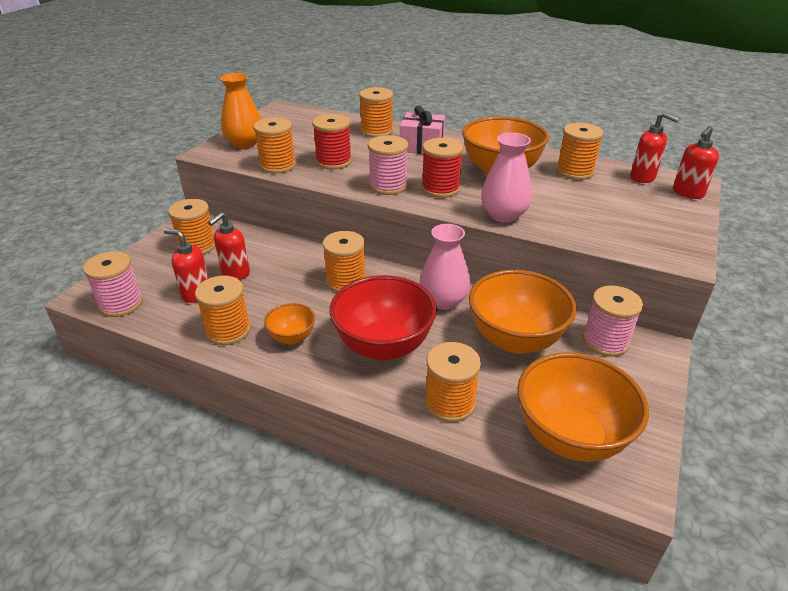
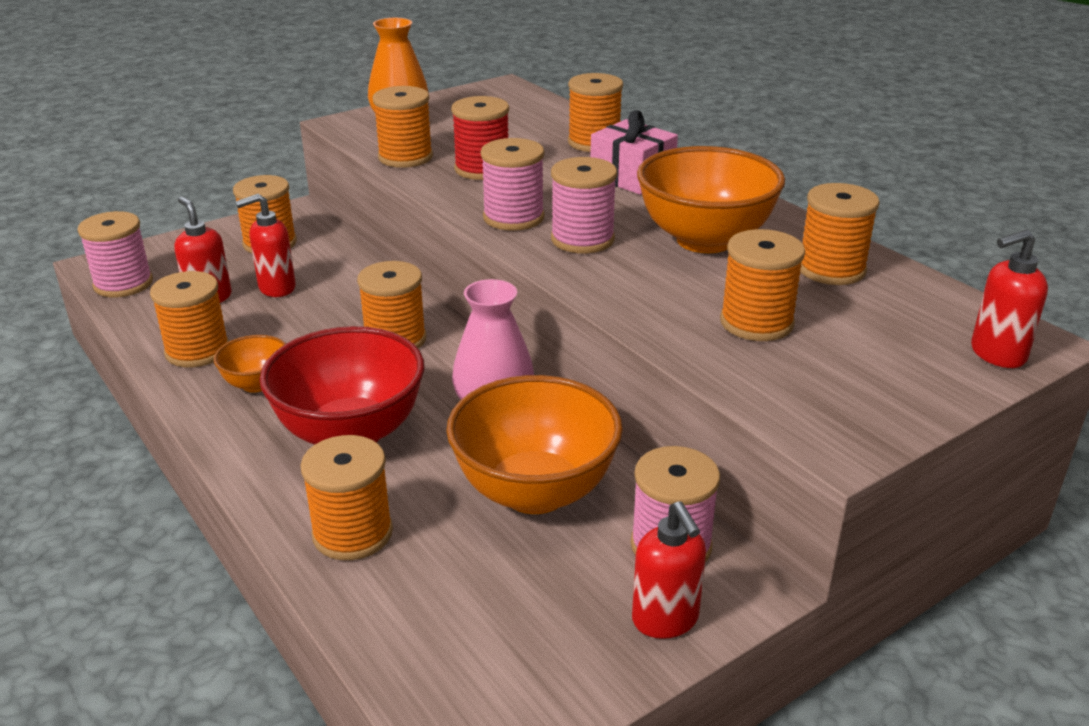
camera: 30 degrees right, 5 degrees down
red spool [421,138,463,198] -> pink spool [551,157,617,253]
pink vase [481,133,532,223] -> none
orange bowl [517,352,649,462] -> none
red soap dispenser [630,112,680,183] -> red soap dispenser moved to [632,501,706,639]
none -> orange spool [720,229,805,341]

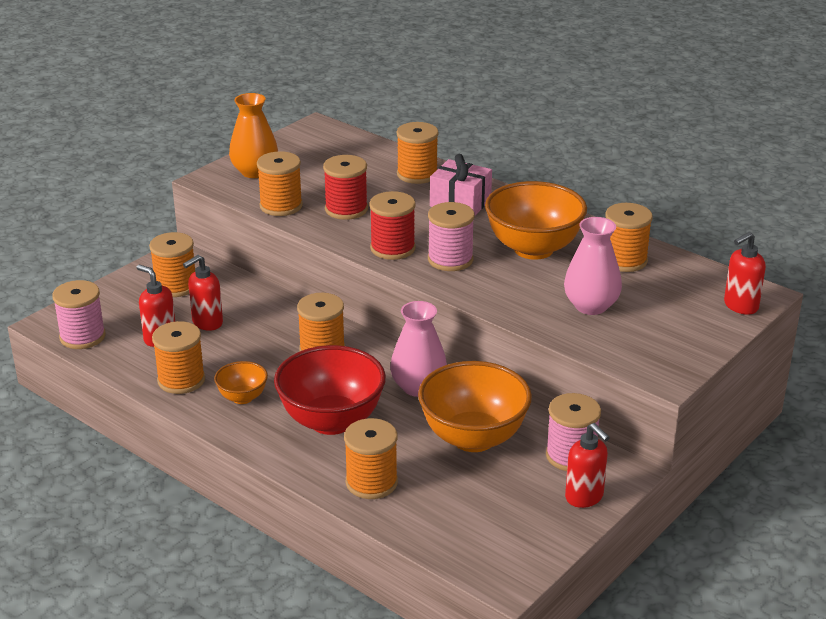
camera: 15 degrees left, 0 degrees up
pink spool [481,138,545,231] -> red spool [369,191,416,260]
orange spool [720,229,805,341] -> pink vase [564,217,622,315]

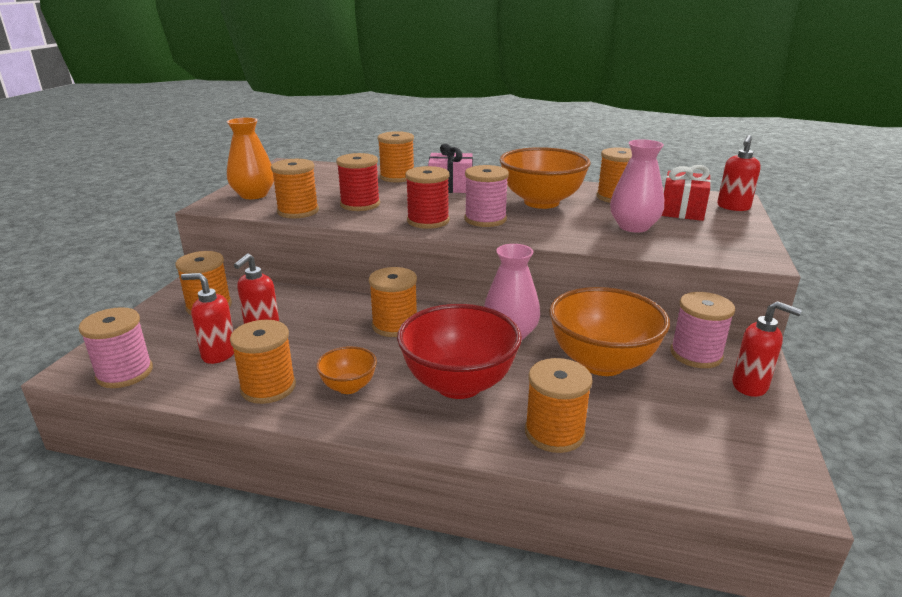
camera: 25 degrees left, 5 degrees down
none -> red gift [661,165,711,221]

